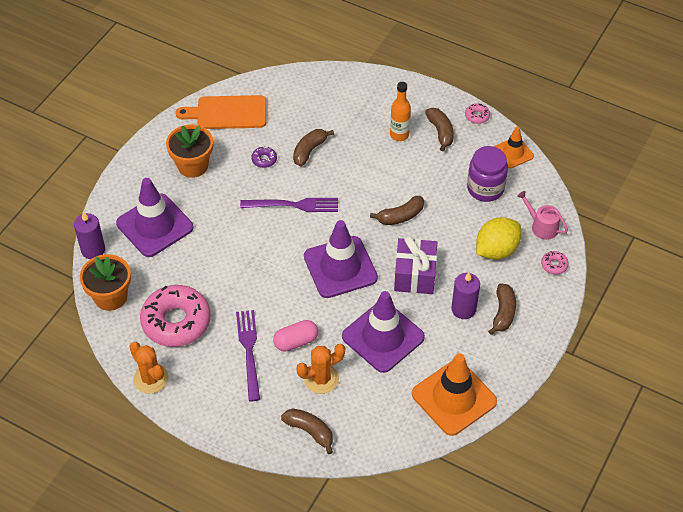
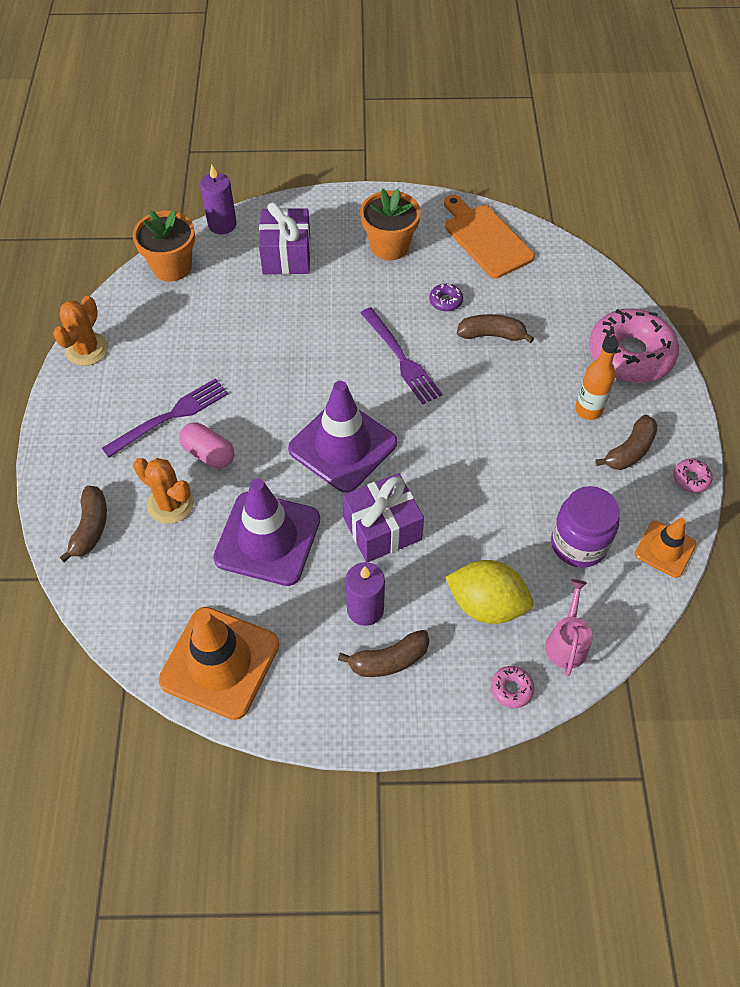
camera: 60 degrees right, 5 degrees up
purple traffic cone [116,178,194,257] -> purple gift [259,202,311,275]
pink donut [140,285,211,347] -> pink donut moved to [589,309,679,383]
brown banana [370,196,424,225] -> none

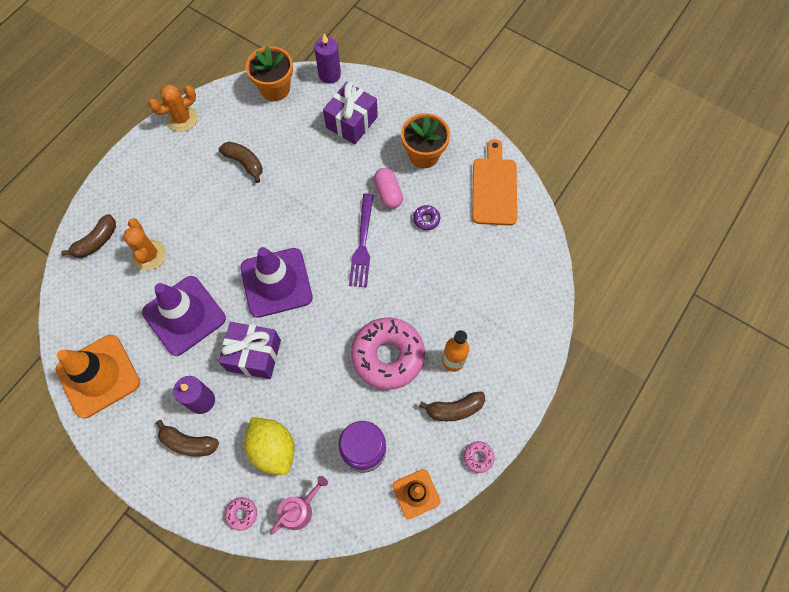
camera: 35 degrees right, 10 degrees up
purple fork [102,378,228,458] -> none
pink capsule [179,423,234,469] -> pink capsule moved to [374,168,403,209]
brown banana [457,314,534,343] -> brown banana moved to [219,142,262,183]
pink donut [589,309,679,383] -> pink donut moved to [351,317,425,390]

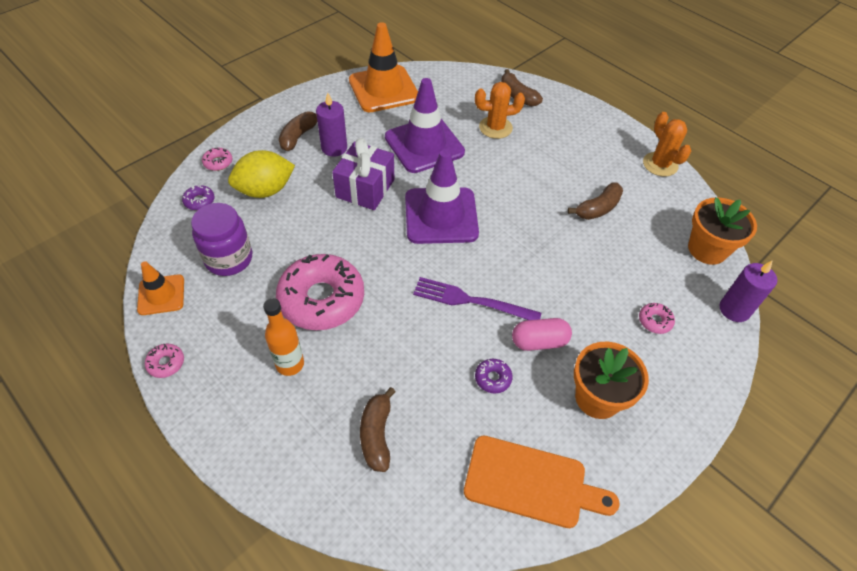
camera: 100 degrees right, 15 degrees down
pink watering can [270,476,328,535] -> purple donut [182,185,215,210]
purple gift [323,82,378,144] -> pink donut [639,303,675,334]
brown banana [419,391,485,421] -> brown banana moved to [360,387,396,472]

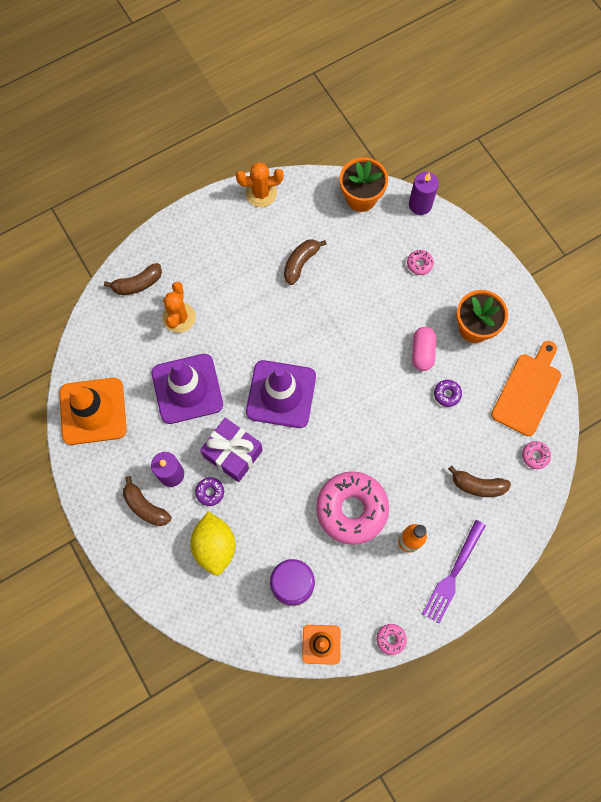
camera: 75 degrees left, 20 degrees up
purple donut [182,185,215,210] -> purple donut moved to [195,477,224,506]
pink donut [202,148,232,171] -> pink donut moved to [522,441,551,469]
purple fork [413,277,541,320] -> purple fork moved to [422,520,486,624]
brown banana [568,182,623,220] -> brown banana turned 120 degrees counterclockwise [284,239,327,285]

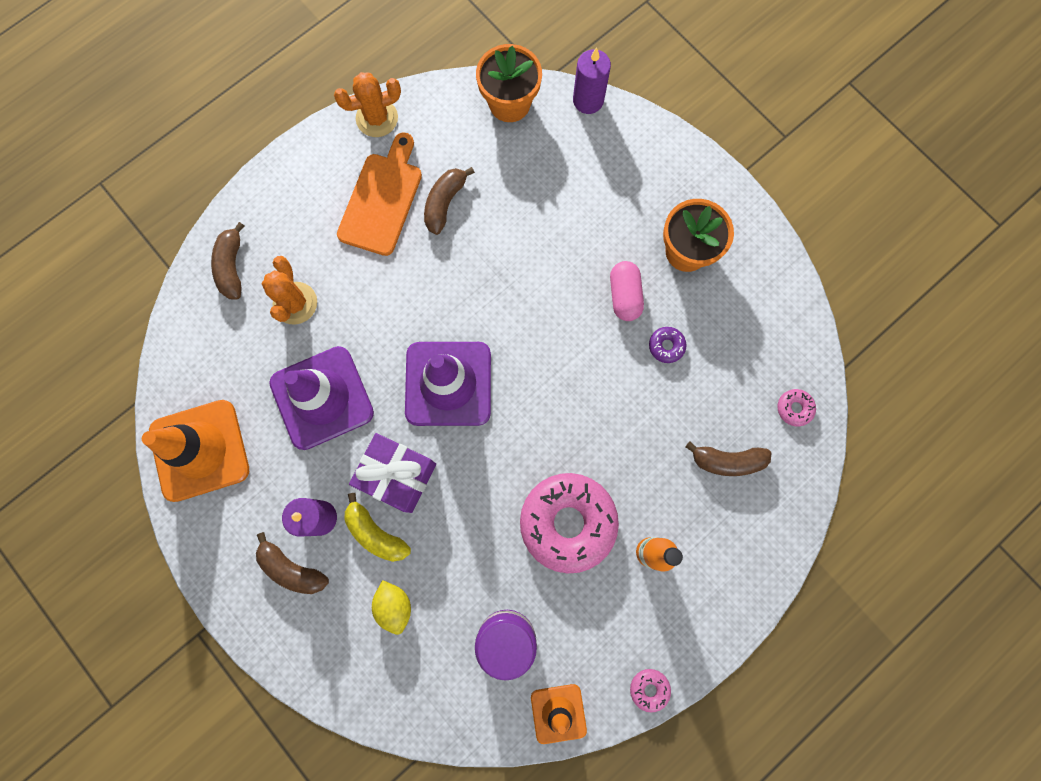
camera: 10 degrees left, 5 degrees up
brown banana [104,263,162,295] -> brown banana turned 120 degrees clockwise [211,222,244,300]
yellow lemon [190,511,235,576] -> yellow lemon [372,580,411,635], size x0.63
purple donut [195,477,224,506] -> yellow banana [344,493,411,562]
pink donut [407,250,434,275] -> none
purple fork [422,520,486,624] -> none
orange cutting board [491,341,561,436] -> orange cutting board moved to [337,132,422,256]

